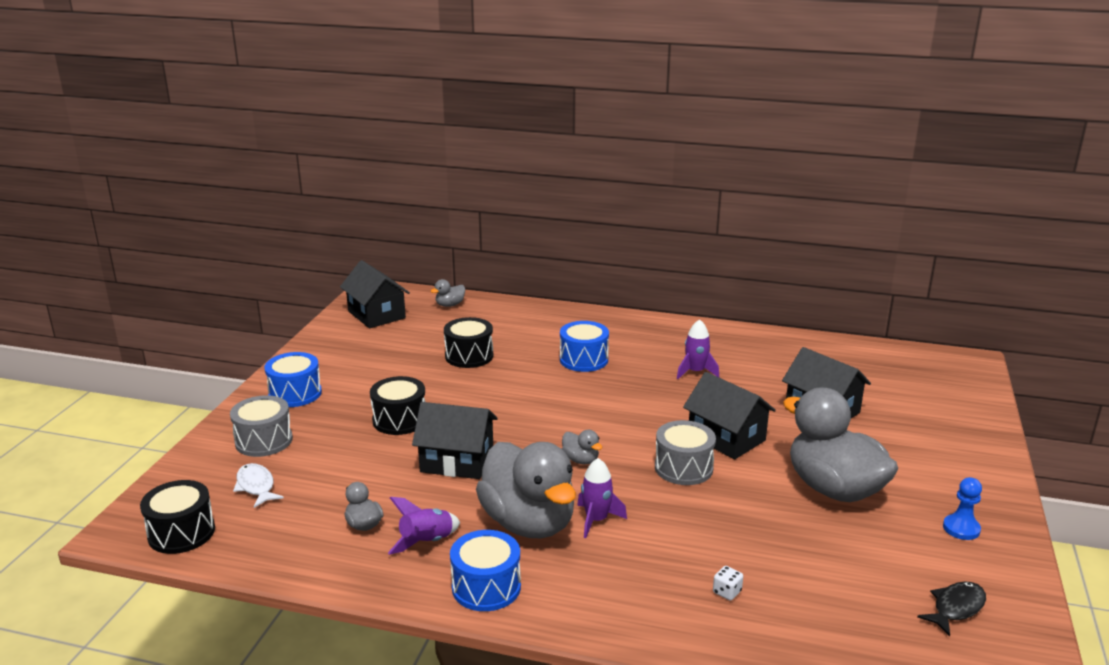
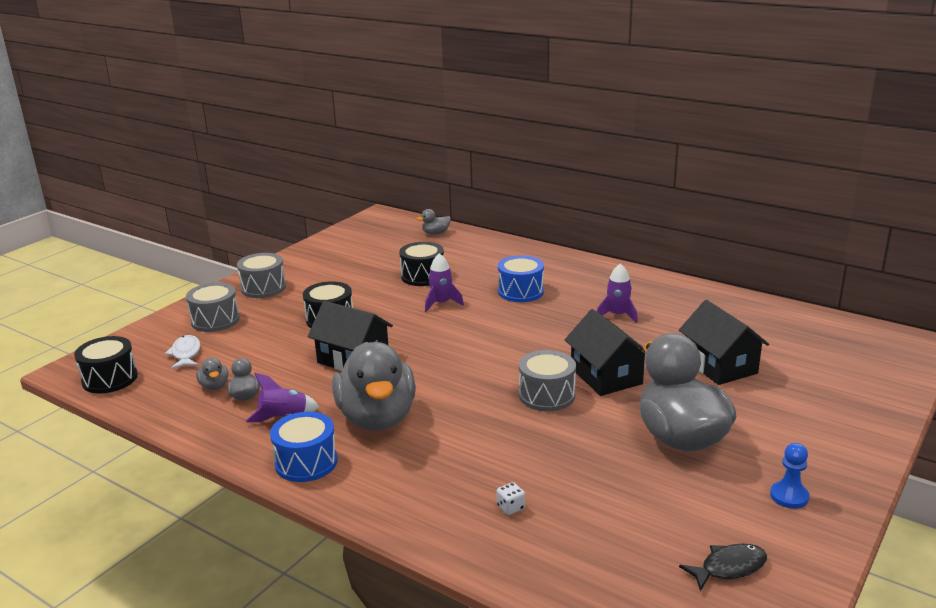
camera: 20 degrees right, 0 degrees up
blue drum [264,352,322,407] -> grey drum [237,253,286,298]
black house [340,260,410,328] -> none
grey duck [562,430,602,464] -> grey duck moved to [196,358,228,390]
purple rocket [577,458,627,538] -> purple rocket moved to [425,253,464,312]

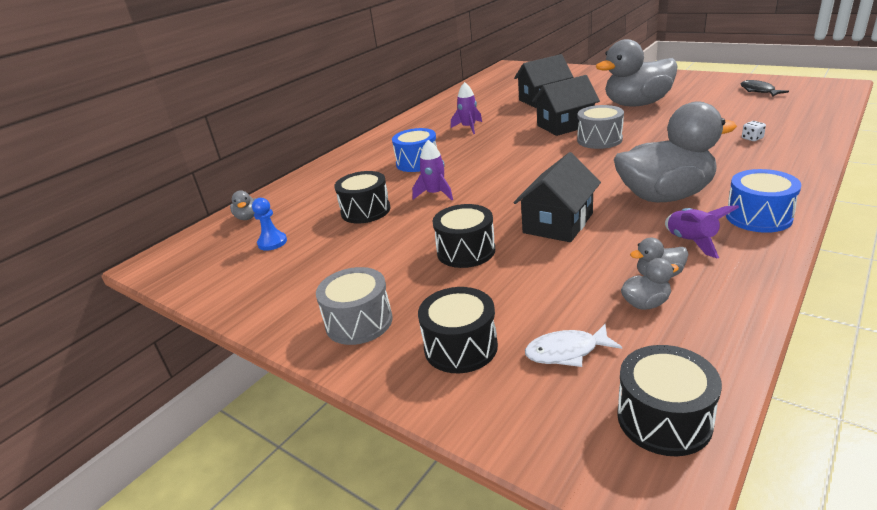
camera: 85 degrees left, 5 degrees up
grey drum [186,282,240,332] -> black drum [418,287,498,373]
blue pawn [770,443,809,509] -> blue pawn moved to [252,198,287,251]

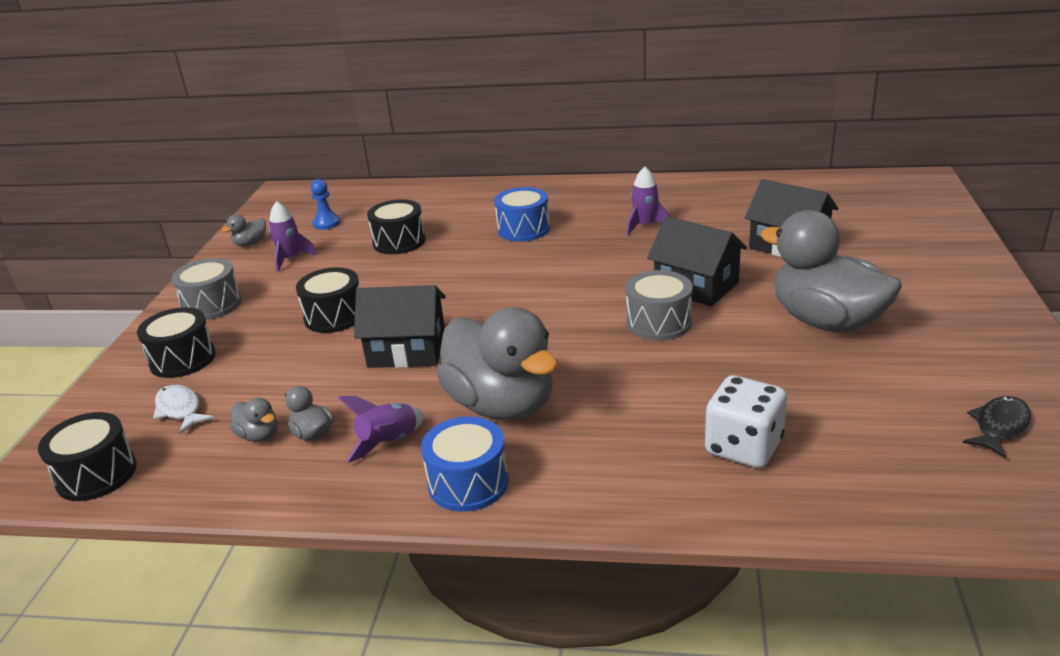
camera: 60 degrees right, 0 degrees up
grey duck [230,191,256,220] -> grey duck moved to [222,214,266,246]
purple rocket [412,140,453,200] -> purple rocket moved to [269,201,317,272]
white dice [742,121,766,141] -> white dice [705,375,787,468], size x2.43

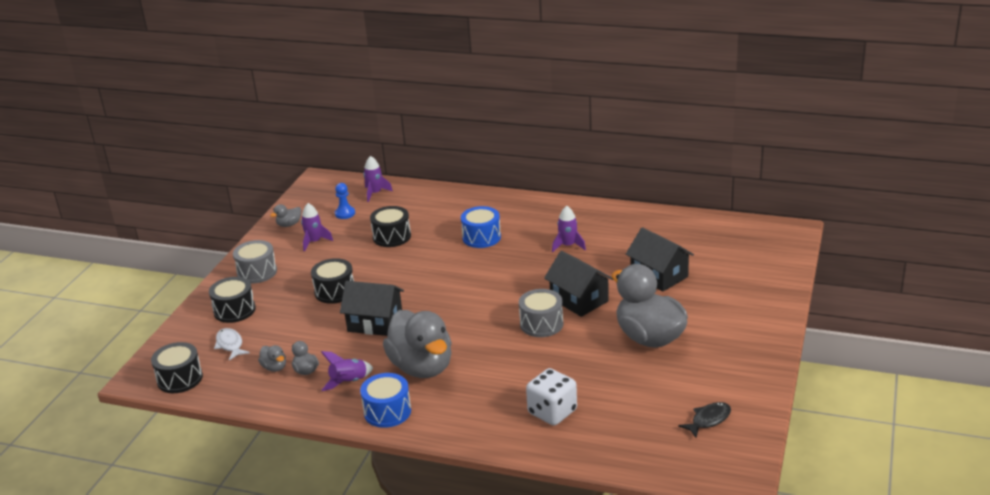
camera: 10 degrees right, 0 degrees up
none -> purple rocket [363,156,393,202]

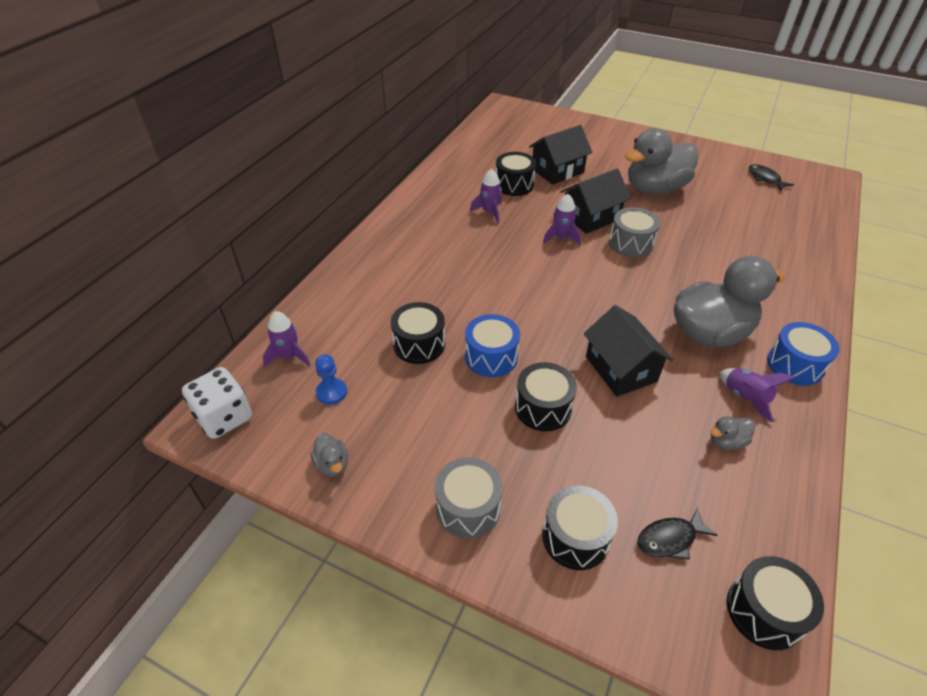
camera: 85 degrees left, 15 degrees up
white fish [214,328,250,360] -> black fish [637,507,718,560]
grey duck [258,345,286,372] -> none
purple rocket [301,203,333,252] -> purple rocket moved to [543,194,581,246]
black house [340,281,404,336] -> black house turned 45 degrees counterclockwise [584,305,673,397]
blue drum [461,206,501,248] -> blue drum moved to [465,314,520,377]
white dice [526,368,577,425] -> white dice moved to [182,367,252,439]
none -> black drum [496,152,536,196]

